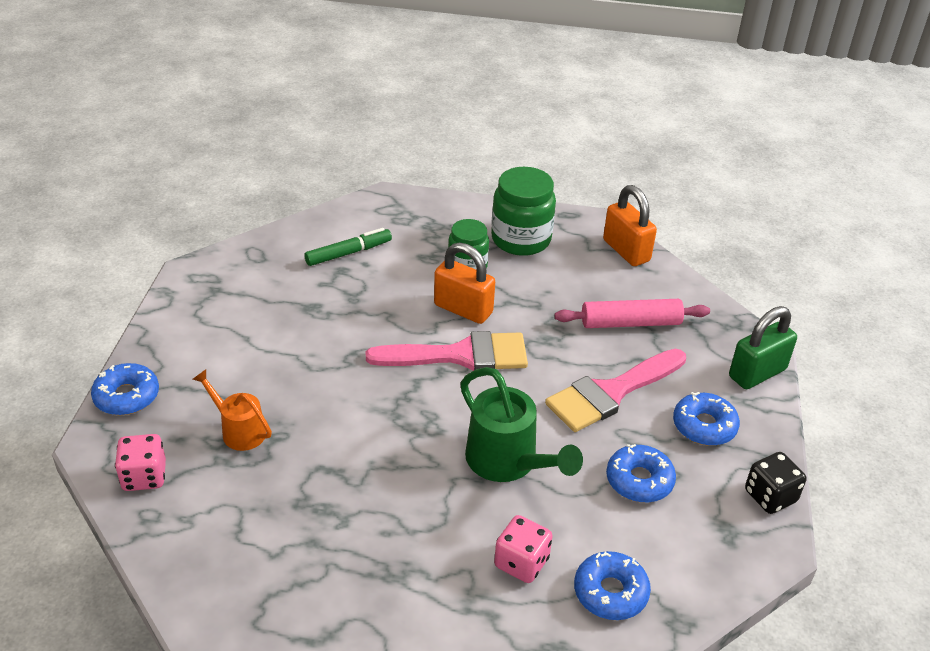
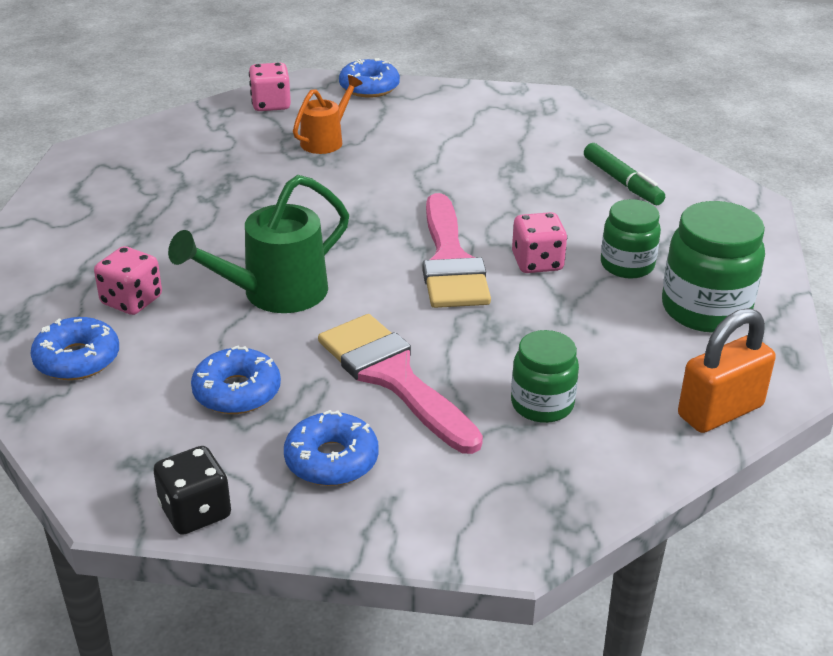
camera: 90 degrees right, 5 degrees down
orange padlock [434,243,495,324] -> pink dice [512,212,567,273]
pink rolling pin [555,299,710,328] -> green jar [511,330,579,423]
green padlock [729,306,797,389] -> none

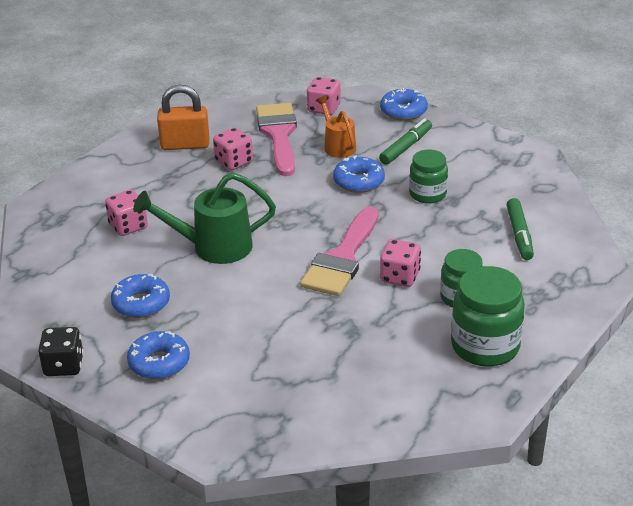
camera: 30 degrees right, 0 degrees up
blue donut [30,317,119,380] -> blue donut moved to [333,156,385,193]
orange watering can [293,75,363,154] -> orange watering can turned 90 degrees counterclockwise [316,96,356,158]
pink brush [318,314,483,454] -> pink brush moved to [256,103,297,176]
green jar [511,330,579,423] -> green jar moved to [409,149,448,204]
orange padlock [678,308,776,433] -> orange padlock moved to [157,85,209,150]
none -> pink dice [213,128,253,170]
none -> green marker [379,118,432,165]

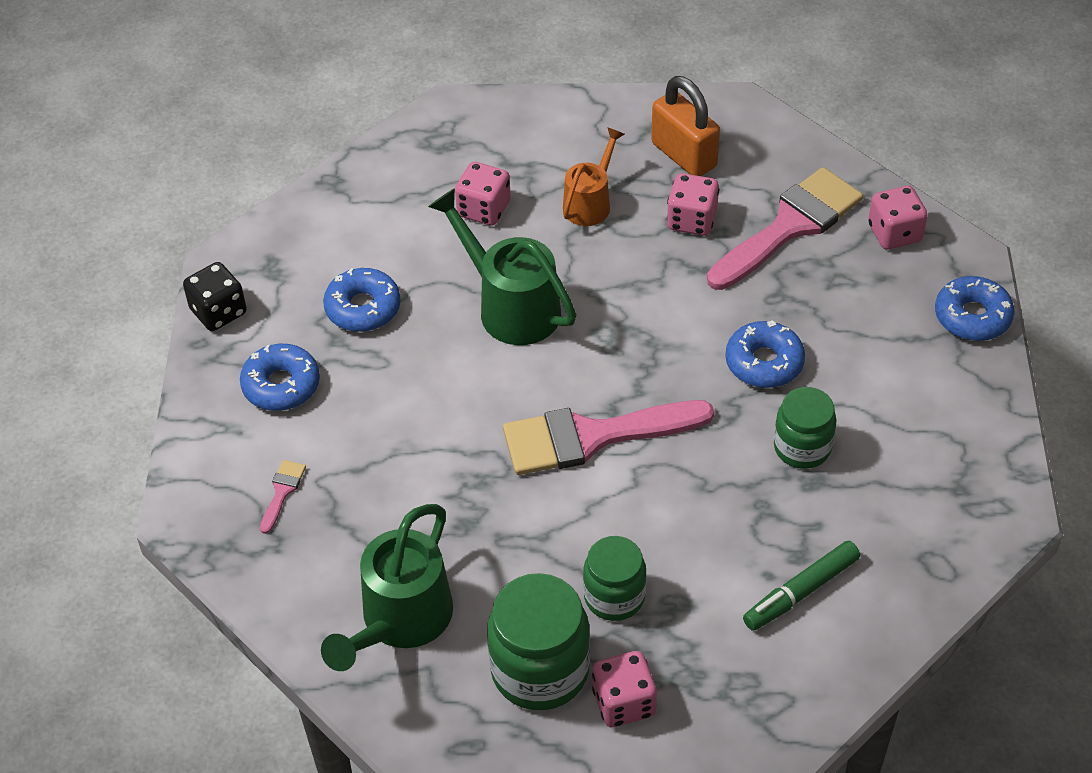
camera: 55 degrees right, 15 degrees up
orange watering can [316,96,356,158] -> orange watering can moved to [563,127,624,226]
green marker [379,118,432,165] -> none
pink dice [380,239,421,287] -> pink dice moved to [592,651,657,727]
none -> pink brush [260,460,306,534]
none -> green watering can [321,504,453,671]

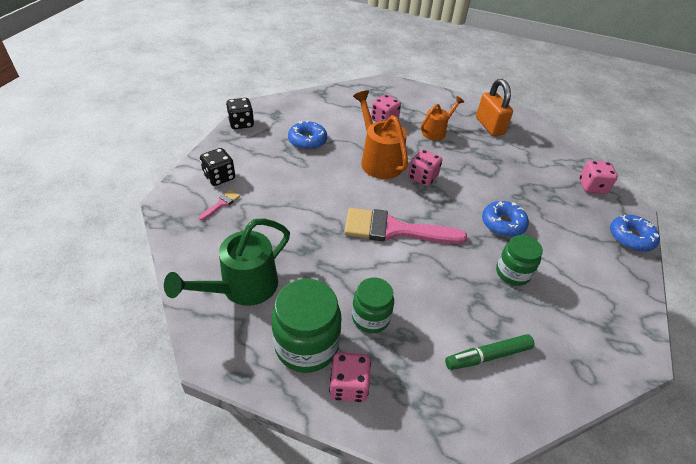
camera: 15 degrees right, 5 degrees down
blue donut [240,344,320,411] -> none
green watering can [428,188,577,345] -> orange watering can [353,90,408,179]
pink dice [667,173,719,236] -> pink dice moved to [408,149,442,186]
pink brush [707,167,863,290] -> none
none -> black dice [200,148,235,186]

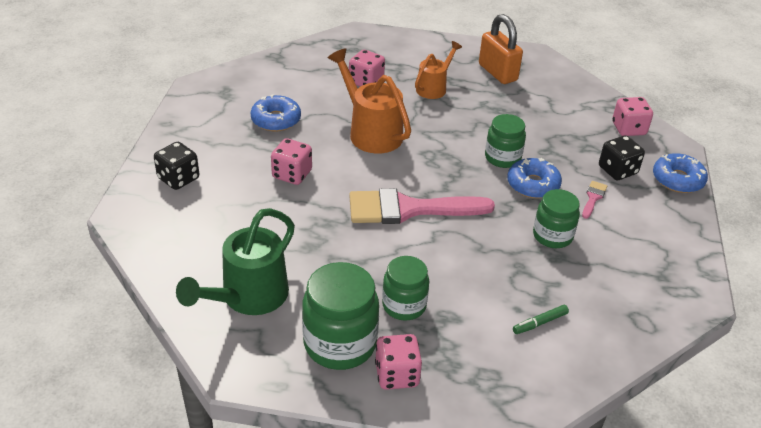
camera: 10 degrees left, 5 degrees down
pink brush [199,190,240,220] -> pink brush moved to [582,181,607,219]
black dice [226,98,254,129] -> black dice moved to [599,135,645,180]
pink dice [408,149,442,186] -> pink dice moved to [271,138,312,185]
green marker [445,334,535,370] -> green marker [513,305,569,334], size x0.61
none -> green jar [485,114,526,168]

